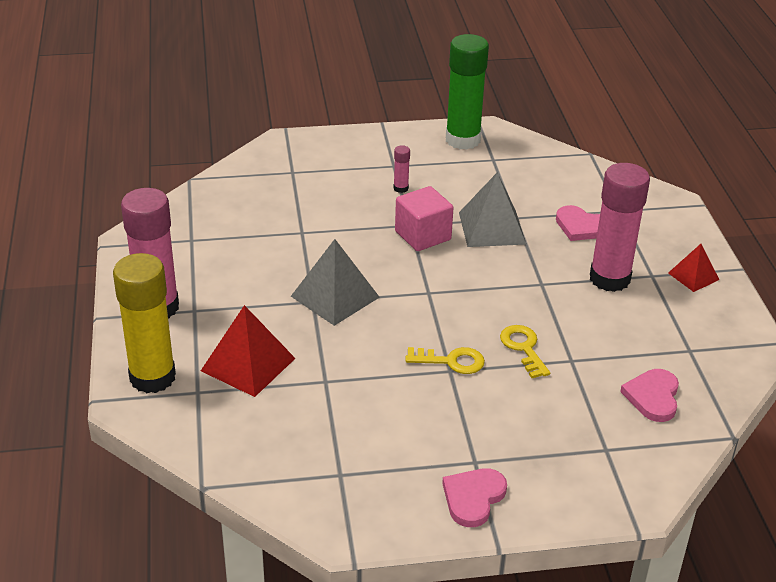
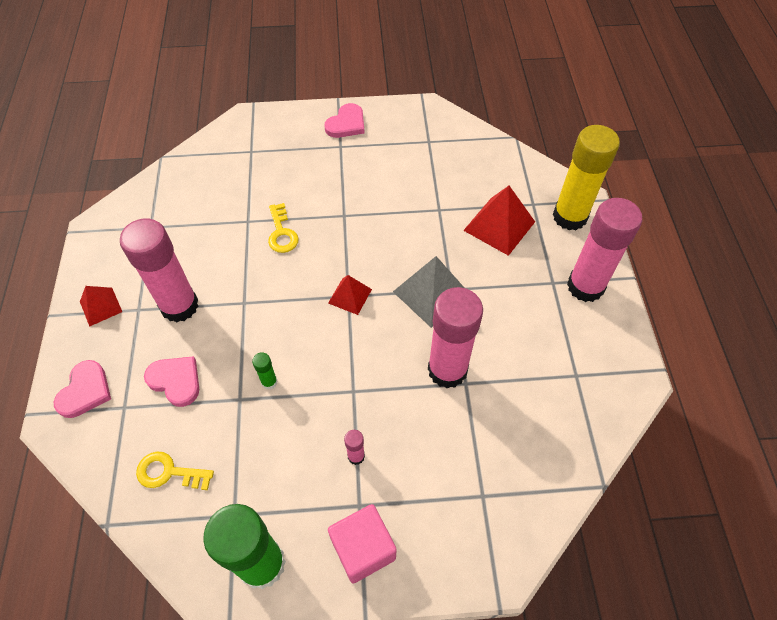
camera: 175 degrees left, 20 degrees up
pink cube [395,186,454,251] -> pink cube moved to [328,504,397,583]
yellow key [405,347,485,374] -> yellow key moved to [136,452,214,490]
grey pyramid [459,173,526,247] -> green glue stick [252,352,277,390]
pink heart [620,369,679,422] -> pink heart moved to [54,360,111,418]
none -> red pyramid [328,275,372,315]
none -> pink glue stick [428,287,483,389]

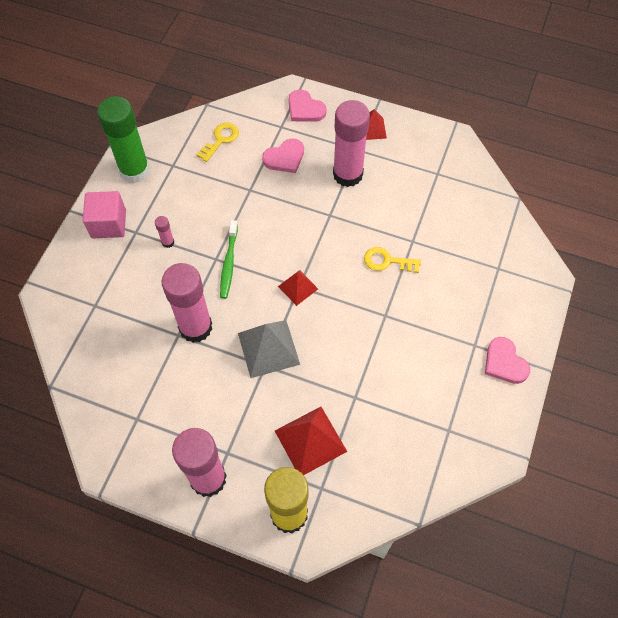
camera: 115 degrees right, 5 degrees up
green glue stick [252,352,277,390] -> none
none -> green toothbrush [220,220,238,299]

